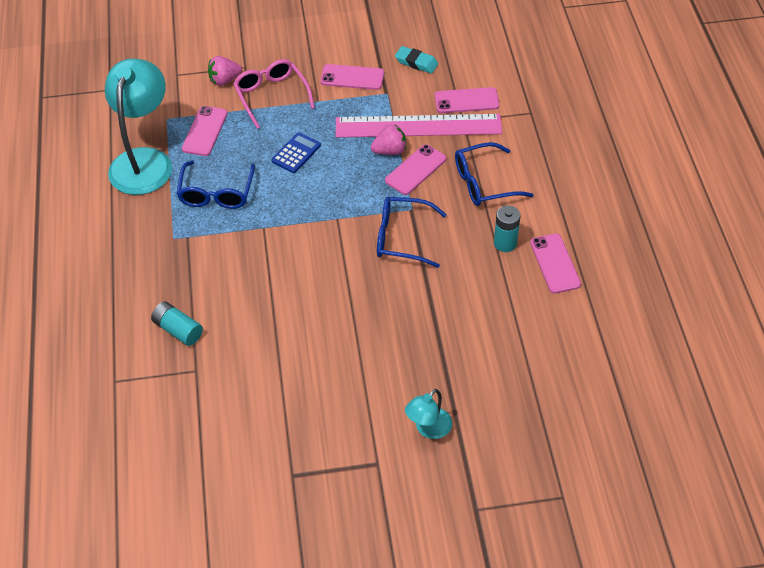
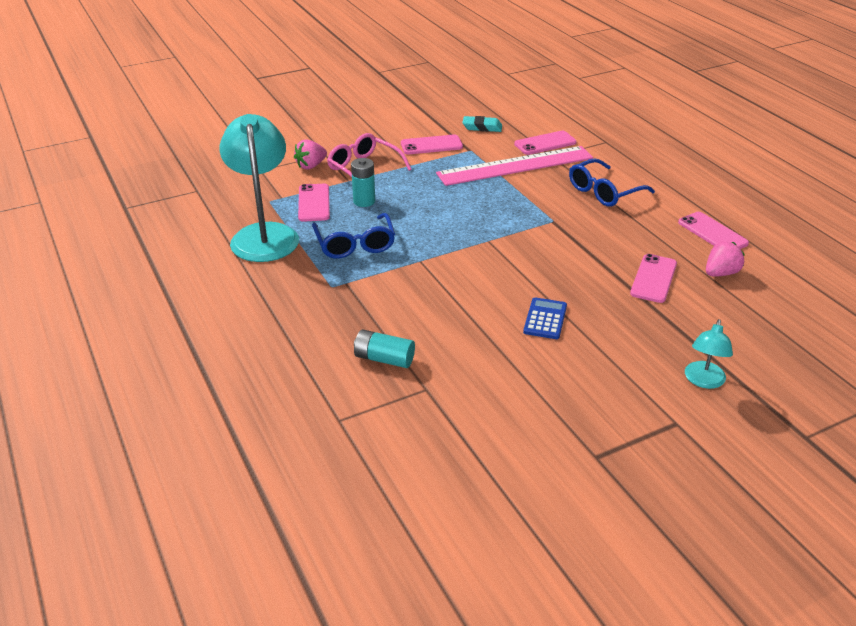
camera: 20 degrees left, 15 degrees down
blue calculator [271,132,321,173] -> blue calculator moved to [523,297,567,339]
pink strawberry [371,124,406,155] -> pink strawberry moved to [706,241,745,277]
blue glasses [377,197,447,268] -> none
pink phone [385,144,446,195] -> pink phone moved to [630,254,677,303]
turquoise battery [494,205,521,252] -> turquoise battery moved to [351,158,375,207]

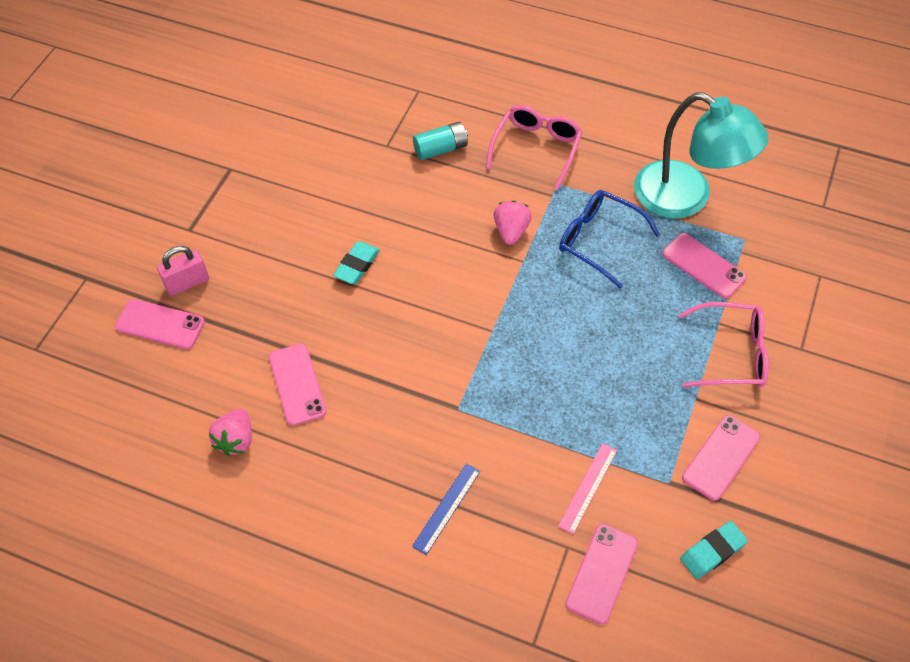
camera: 140 degrees right, 20 degrees up
pink strawberry [294,139,327,170] -> pink strawberry moved to [493,200,532,245]
turquoise battery [351,158,375,207] -> none
pink ruler [436,146,593,186] -> pink ruler [558,443,617,534], size x0.43
blue calculator [523,297,567,339] -> turquoise eraser [333,241,380,284]
blue glasses [569,158,655,207] -> blue ruler [412,463,480,555]
pink phone [678,212,749,249] -> pink phone moved to [115,299,205,349]
turquoise lamp [685,319,733,389] -> pink padlock [157,246,209,296]
none -> pink glasses [486,105,583,190]

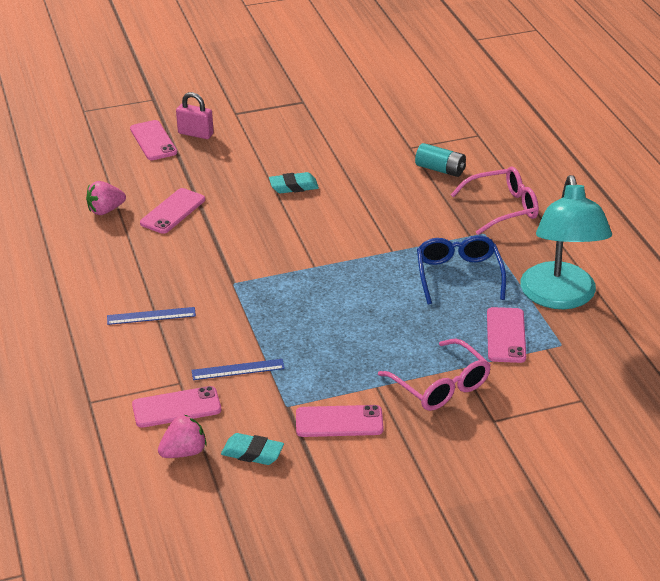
camera: 50 degrees right, 20 degrees down
pink strawberry [493,200,532,245] -> pink strawberry moved to [158,415,207,458]
pink ruler [558,443,617,534] -> blue ruler [192,359,285,380]

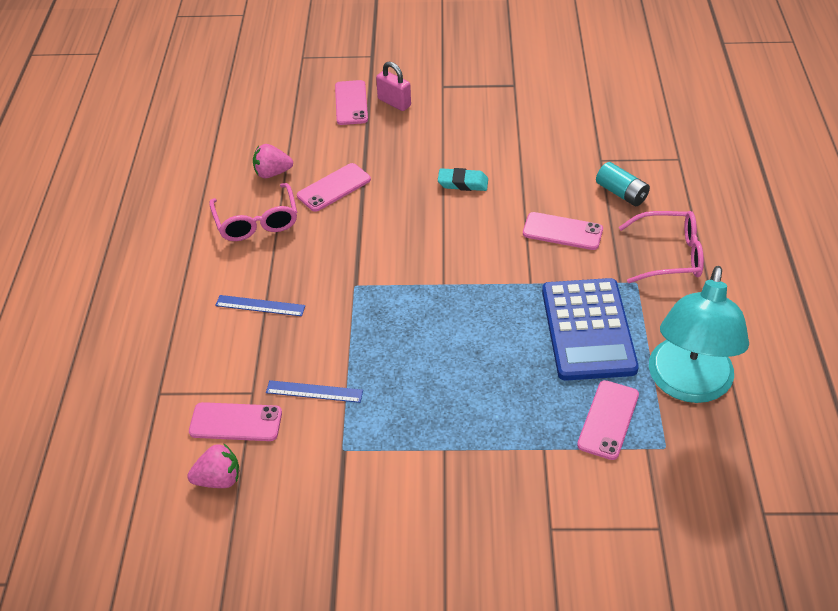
camera: 20 degrees right, 10 degrees up
turquoise eraser [221,433,284,465] -> none
pink phone [296,405,384,437] -> pink phone moved to [523,212,603,250]
pink glasses [378,339,491,411] -> pink glasses moved to [209,183,297,241]
blue glasses [417,235,506,305] -> blue calculator [542,278,639,381]

